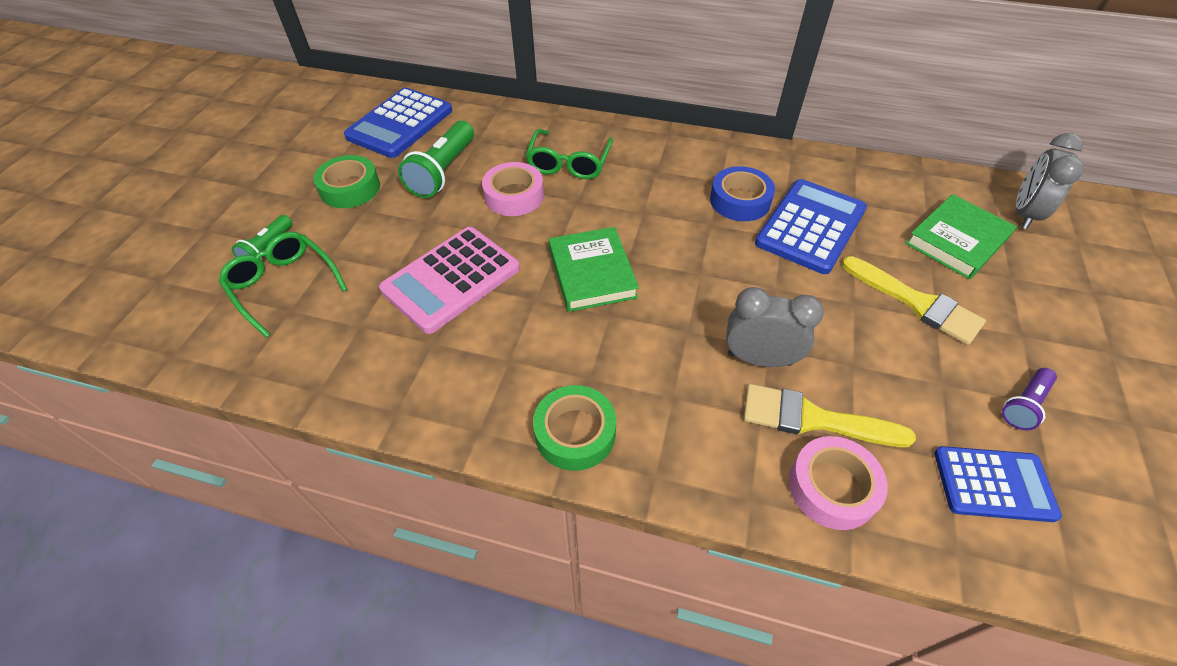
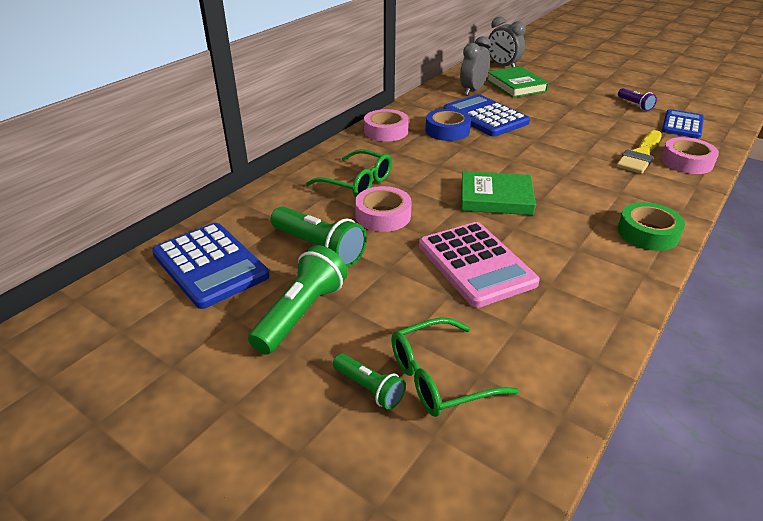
camera: 70 degrees left, 15 degrees down
green tape [313,155,380,208] -> green flashlight [248,245,348,355]
grey clock [726,287,824,367] -> grey clock moved to [460,36,491,95]
yellow brush [842,256,986,345] -> none
none -> pink tape [364,109,409,142]

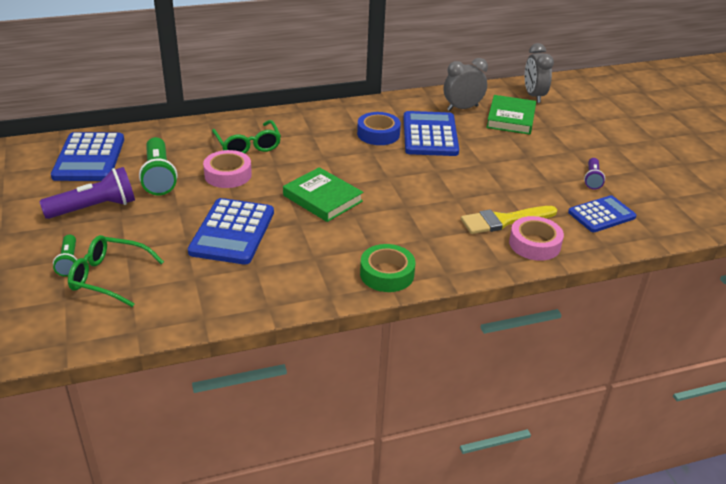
camera: 35 degrees right, 0 degrees up
green flashlight [248,245,348,355] -> purple flashlight [39,167,135,219]
pink tape [364,109,409,142] -> none
pink calculator [419,222,540,308] -> blue calculator [188,198,274,265]

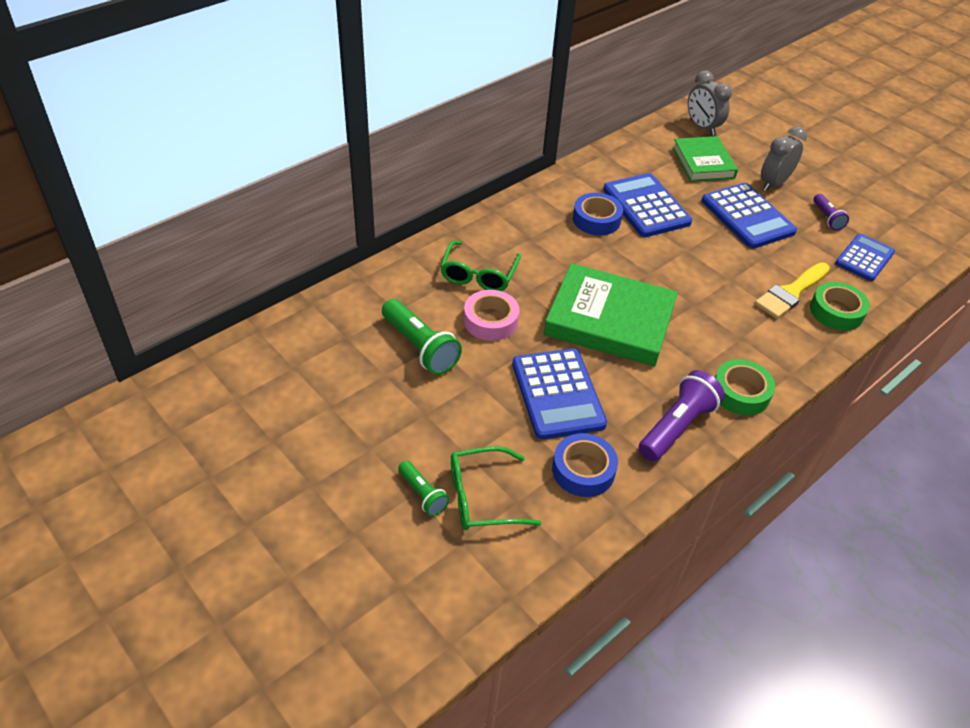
camera: 25 degrees left, 10 degrees up
purple flashlight [39,167,135,219] -> purple flashlight moved to [638,370,725,462]
blue calculator [51,132,124,181] -> blue calculator moved to [702,183,797,249]
green glasses [212,120,281,153] -> green glasses turned 60 degrees clockwise [440,240,521,291]
green book [283,167,363,222] -> green book [544,263,678,367], size x1.59
grey clock [444,58,488,111] -> grey clock moved to [761,126,807,191]
pink tape [509,216,564,261] -> green tape [810,282,870,331]
none -> blue tape [552,433,618,497]

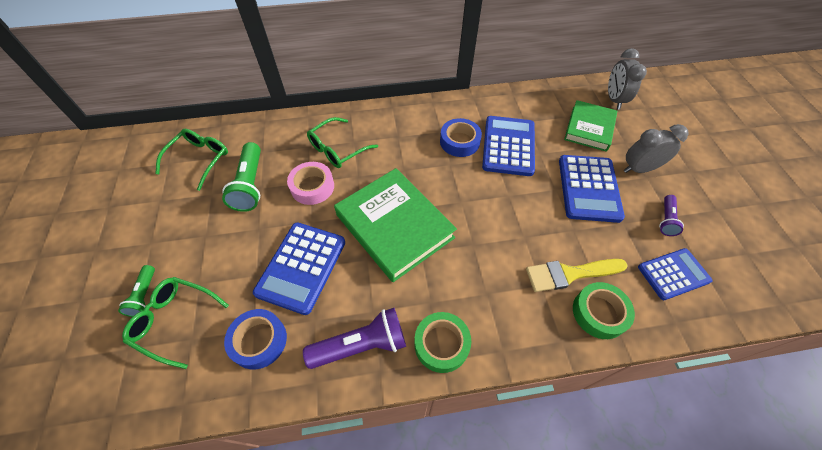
camera: 35 degrees right, 10 degrees up
none -> green glasses [155,129,228,191]

